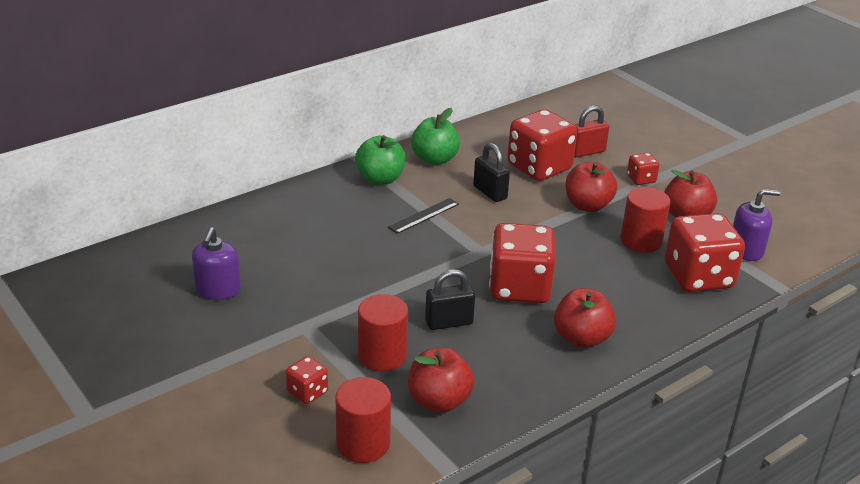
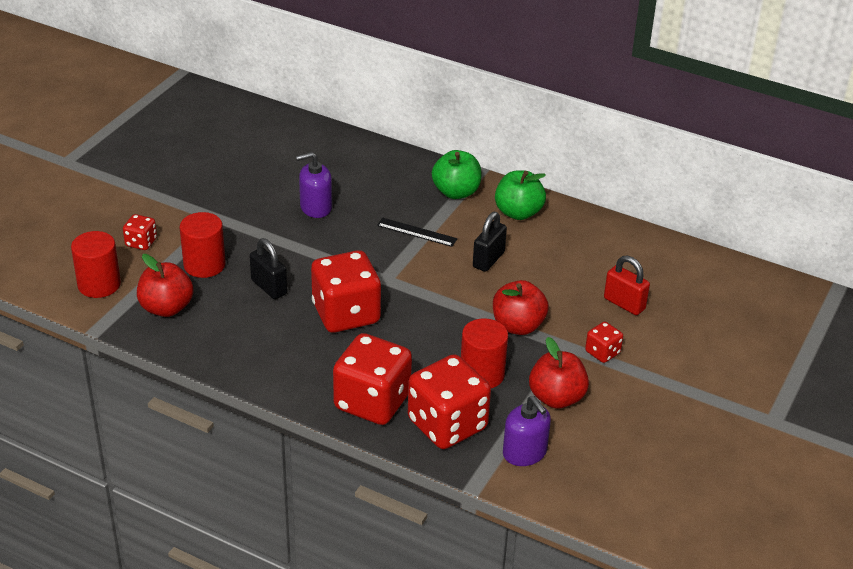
camera: 65 degrees right, 5 degrees up
purple soap dispenser [192,227,241,300] -> purple soap dispenser moved to [296,152,332,218]
red dice [507,109,577,181] -> red dice moved to [333,333,412,425]
red apple [554,288,616,348] -> none

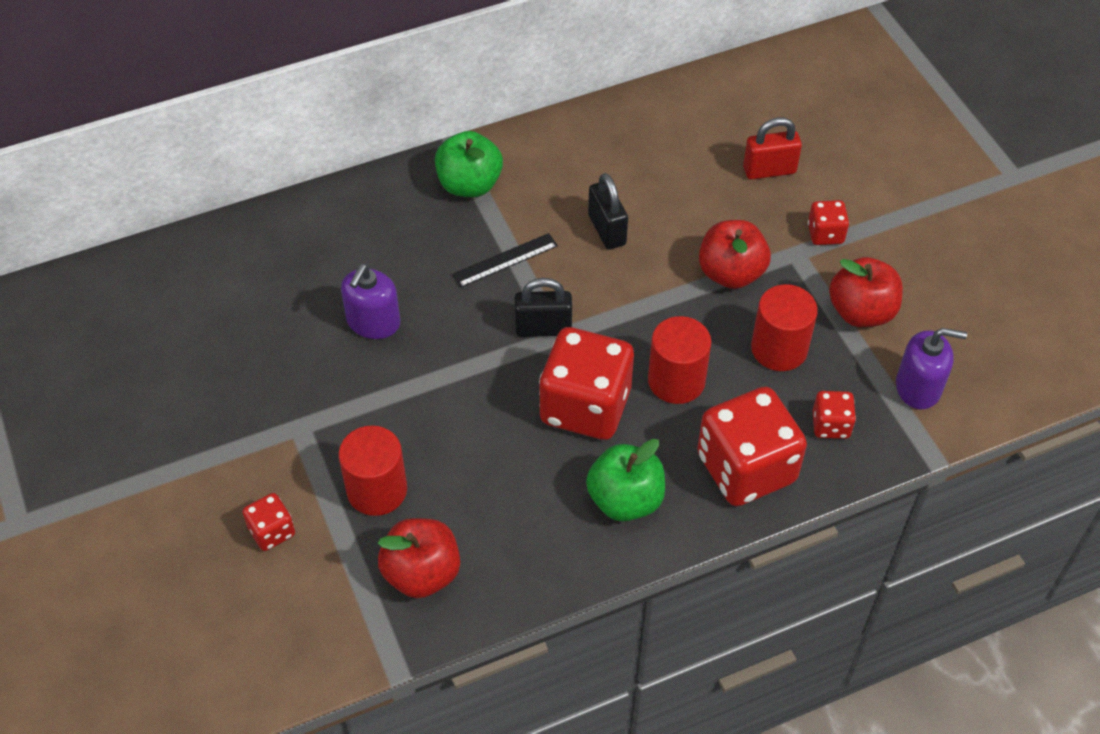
camera: 50 degrees left, 15 degrees up
red cylinder [71,231,121,298] -> red cylinder moved to [648,316,712,404]
black padlock [250,238,287,299] -> black padlock moved to [514,278,572,337]
red dice [408,354,491,449] -> red dice [813,391,856,439], size x0.47
green apple [495,170,546,220] -> green apple moved to [586,439,665,521]

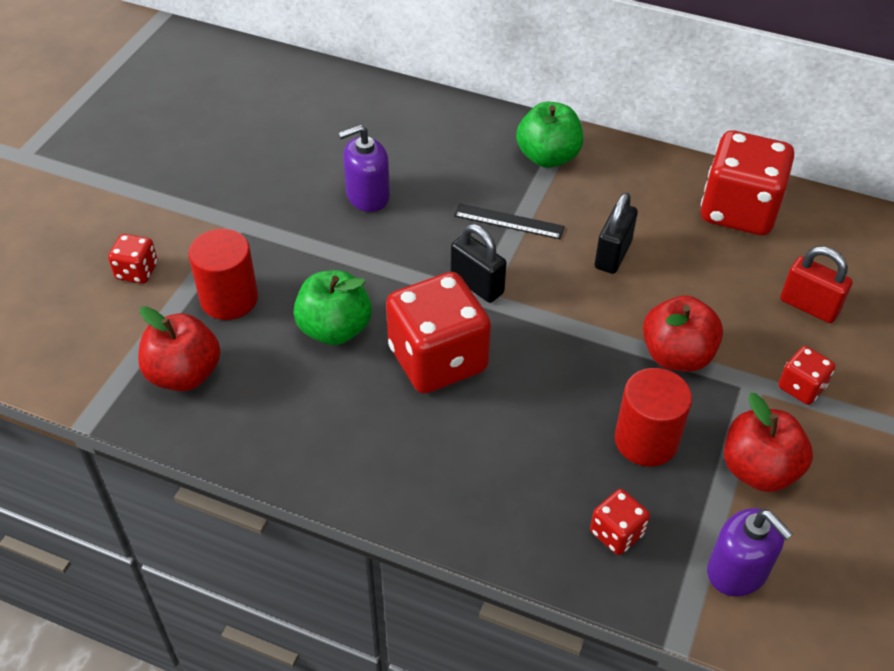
camera: 45 degrees right, 5 degrees down
green apple [586,439,665,521] -> green apple moved to [294,270,372,345]
red cylinder [648,316,712,404] -> none
red dice [697,387,807,506] -> red dice moved to [701,131,794,235]

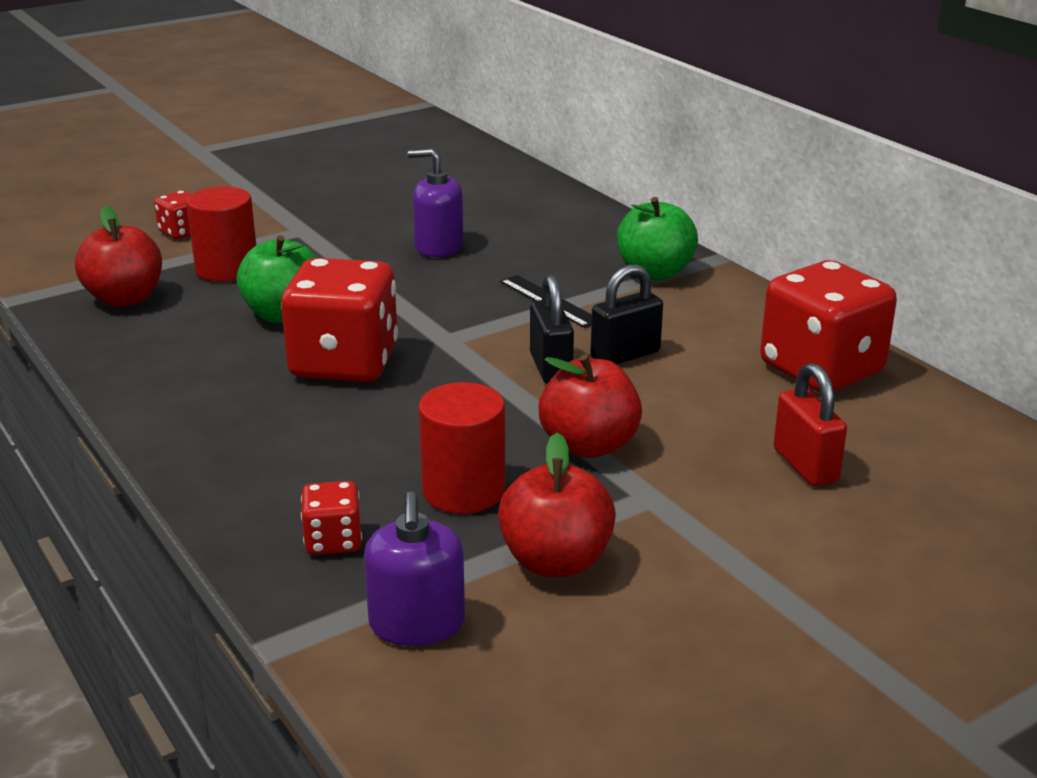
camera: 35 degrees right, 20 degrees down
black padlock [450,224,507,303] -> black padlock moved to [530,274,574,384]
red dice [778,346,835,405] -> none

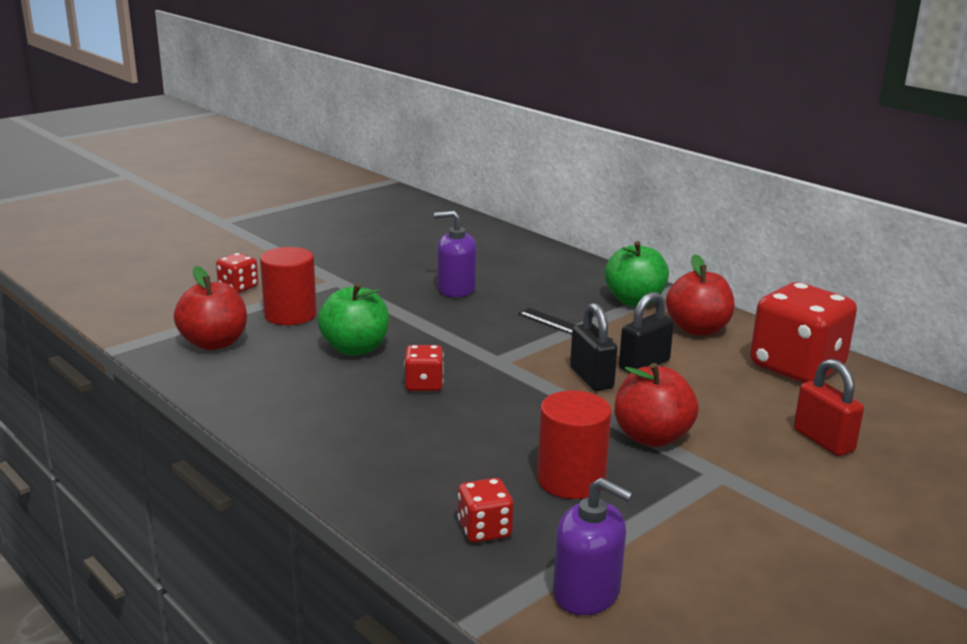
camera: 10 degrees left, 5 degrees down
red dice [281,258,398,382] -> red dice [404,345,444,391], size x0.47
purple soap dispenser [364,491,465,646] -> purple soap dispenser turned 45 degrees counterclockwise [553,477,633,615]
red apple [498,433,616,577] -> red apple moved to [666,254,735,336]

